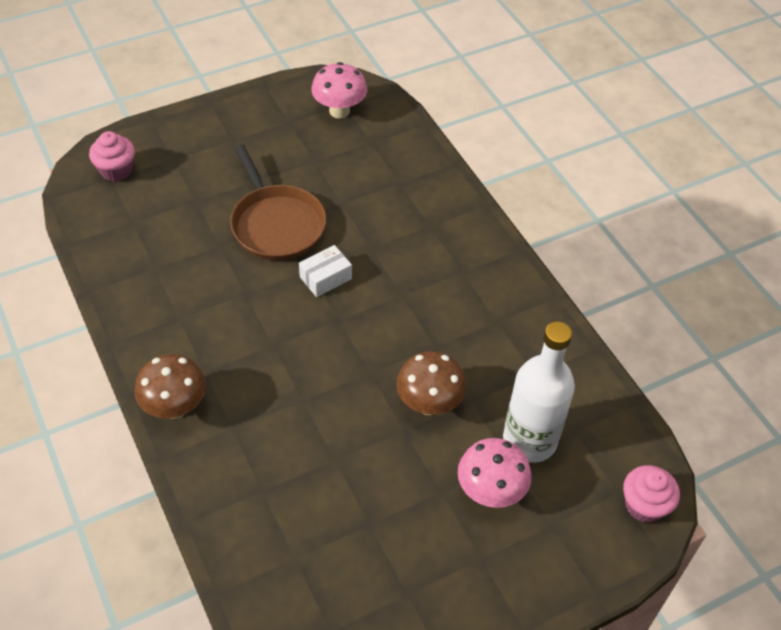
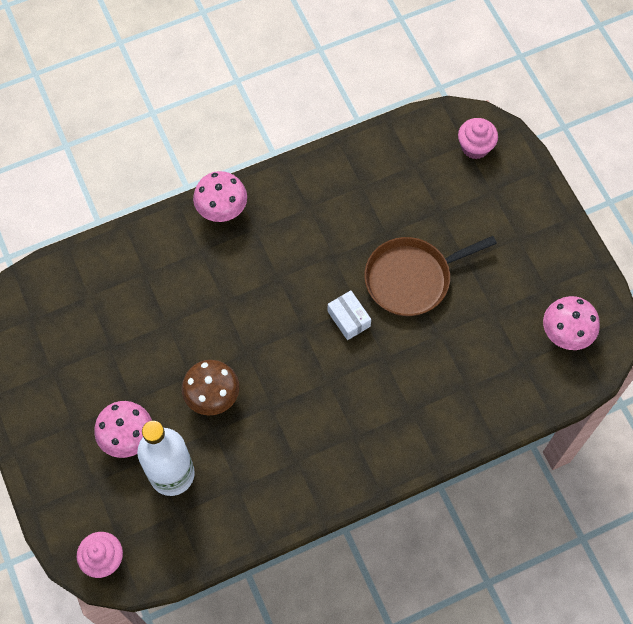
camera: 95 degrees right, 15 degrees up
brown mushroom [135,354,206,419] -> pink mushroom [193,171,247,222]

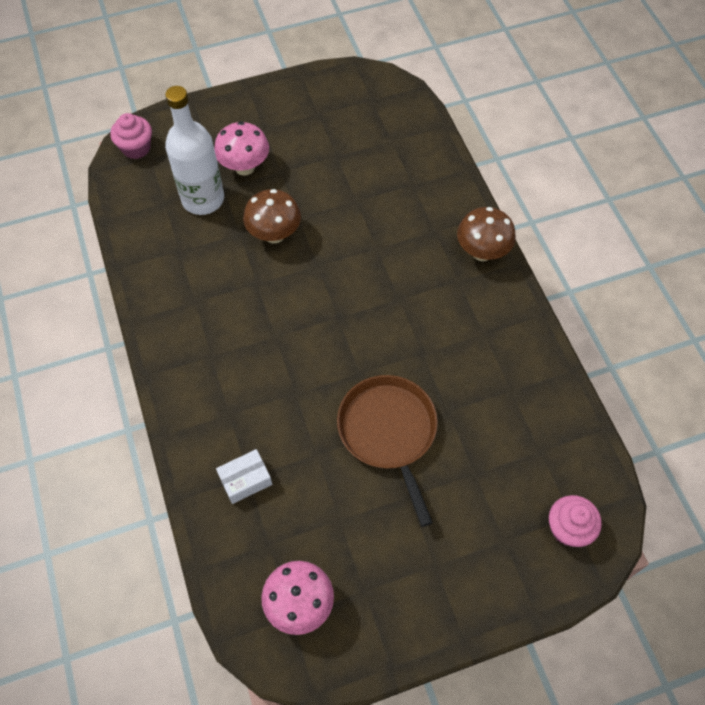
camera: 95 degrees right, 5 degrees down
pink mushroom [193,171,247,222] -> brown mushroom [457,207,516,261]
white box [328,290,371,340] -> white box moved to [216,449,272,504]

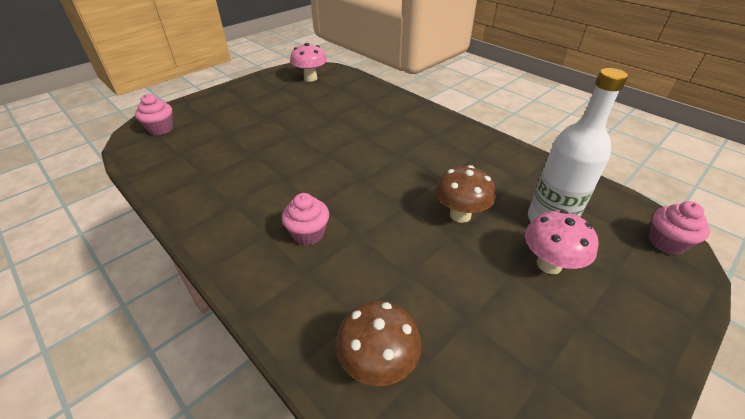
camera: 155 degrees right, 20 degrees down
white box [216,449,272,504] -> none
brown pan [337,375,438,527] -> none
brown mushroom [457,207,516,261] -> brown mushroom moved to [336,301,421,386]
none -> pink cupcake [282,193,329,245]

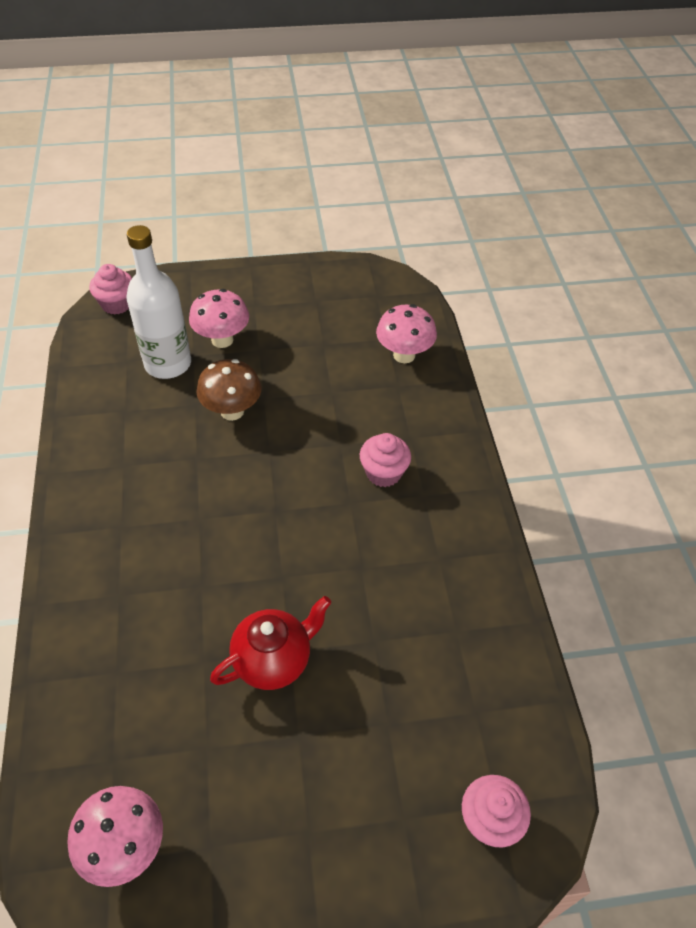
camera: 145 degrees left, 10 degrees up
brown mushroom [336,301,421,386] -> pink mushroom [376,304,437,363]
none -> red teapot [210,596,331,690]

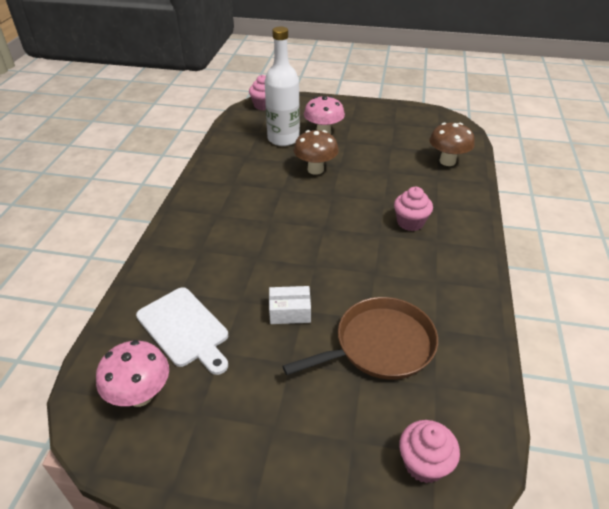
camera: 20 degrees right, 10 degrees down
red teapot [210,596,331,690] -> white box [269,286,311,324]
pink mushroom [376,304,437,363] -> brown mushroom [429,123,475,166]
none -> white cutting board [136,287,228,375]
none -> brown pan [282,297,438,379]

